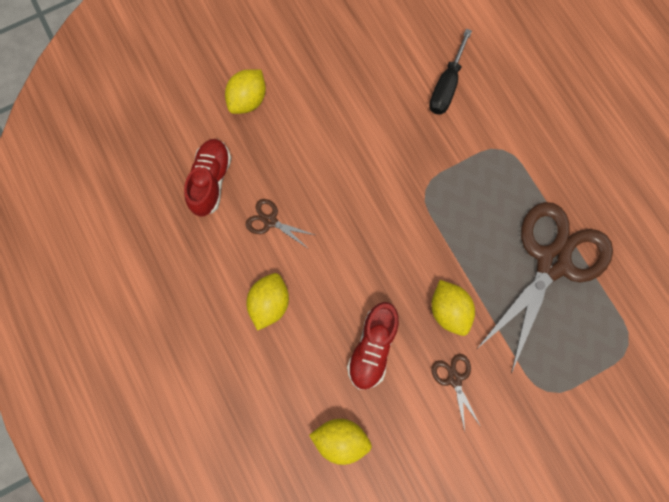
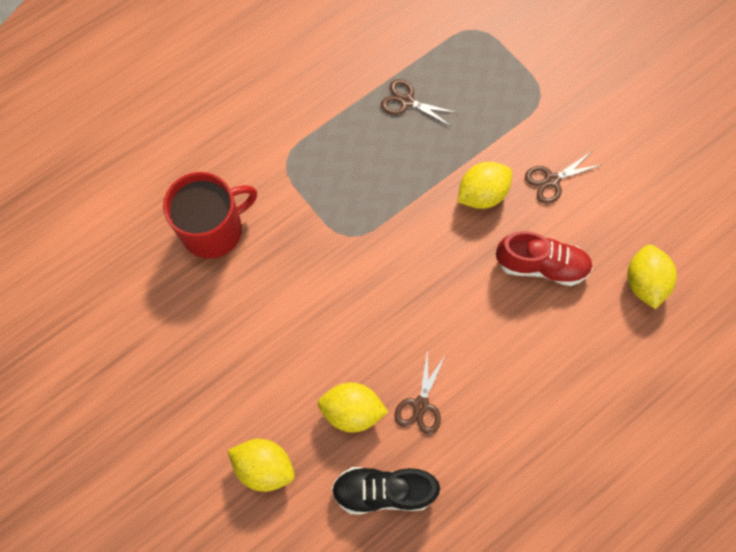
camera: 100 degrees left, 5 degrees down
red shoe [184,139,232,217] -> black shoe [332,467,440,515]
yellow lemon [246,273,289,331] -> yellow lemon moved to [318,382,388,432]
black screwdriver [429,29,472,115] -> red mug [163,172,257,259]
brown scissors [477,202,613,373] -> brown scissors [381,79,458,126], size x0.41

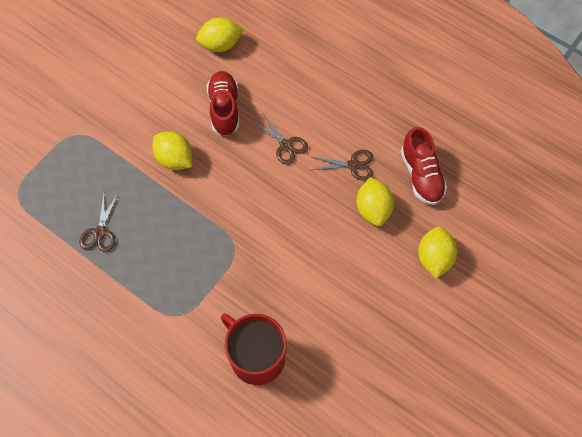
camera: 105 degrees left, 5 degrees down
black shoe [332,467,440,515] -> red shoe [401,127,447,205]
brown scissors [525,152,603,204] -> brown scissors moved to [253,114,308,165]

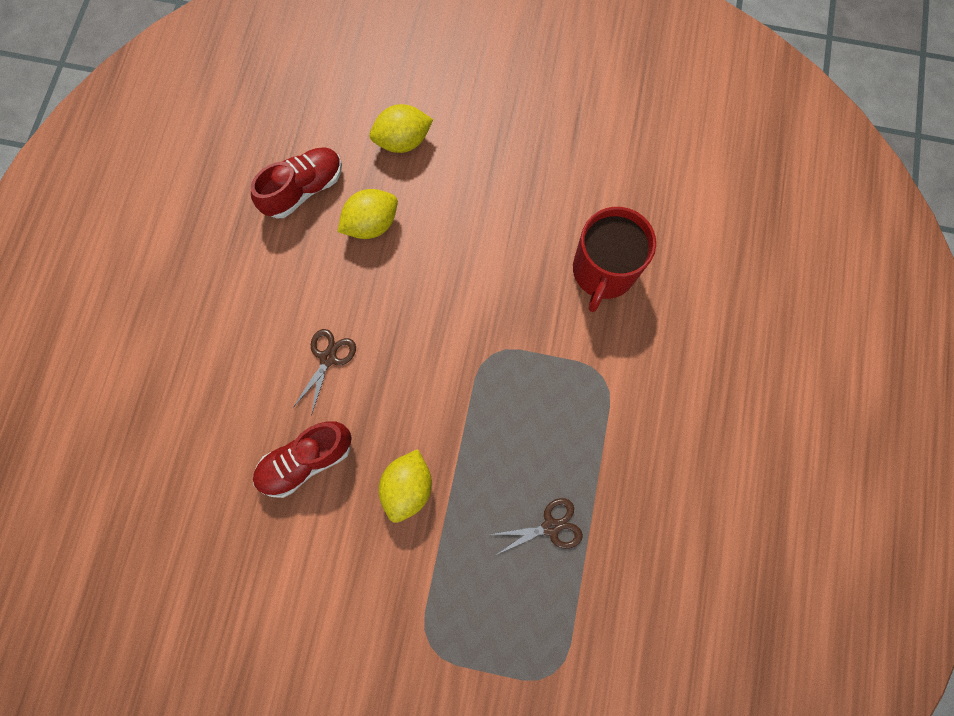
camera: 115 degrees left, 10 degrees up
yellow lemon [196,17,244,52] -> none
brown scissors [312,150,373,181] -> none

